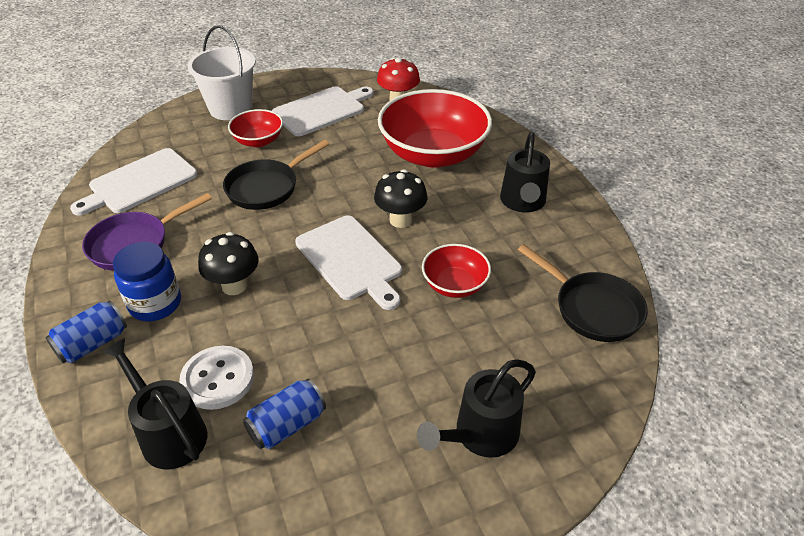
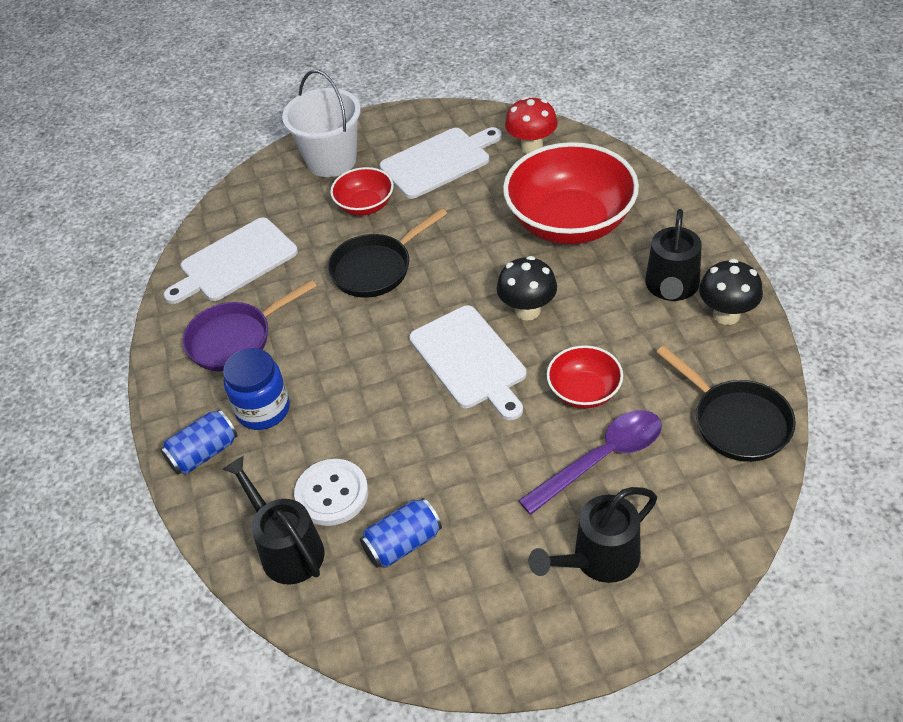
camera: 10 degrees right, 5 degrees up
black mushroom [198,232,259,295] -> black mushroom moved to [699,259,763,325]
none -> purple spoon [518,410,662,515]

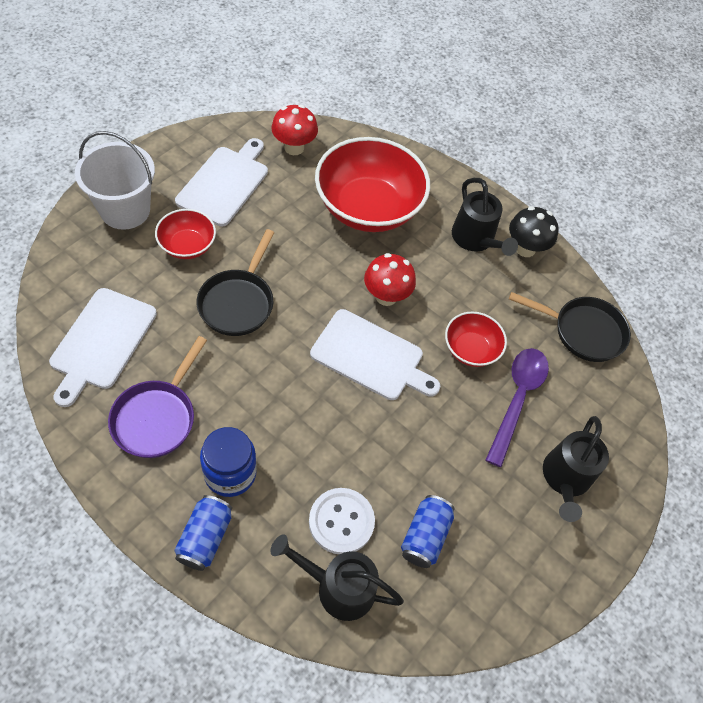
camera: 45 degrees left, 10 degrees up
black mushroom [497,256,557,320] -> red mushroom [364,253,416,306]

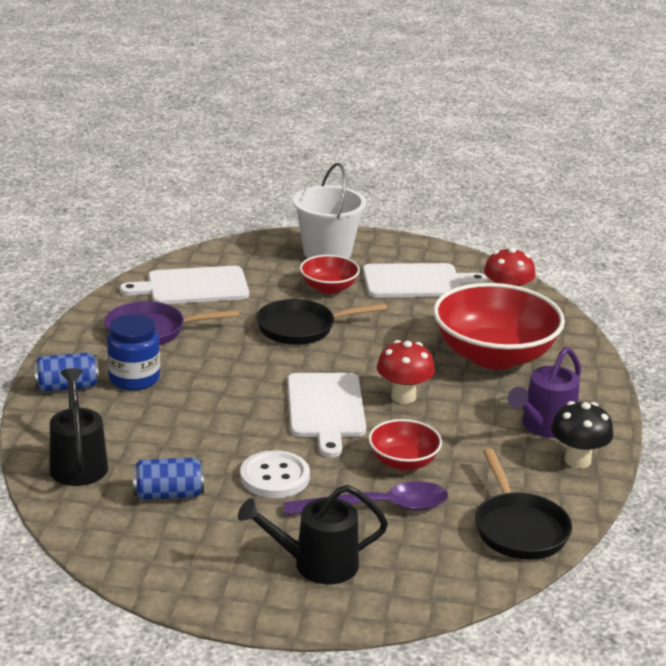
camera: 65 degrees right, 30 degrees down
white button [309,488,375,554] -> white button moved to [240,450,310,498]
black watering can [452,178,518,256] -> purple watering can [508,347,581,438]

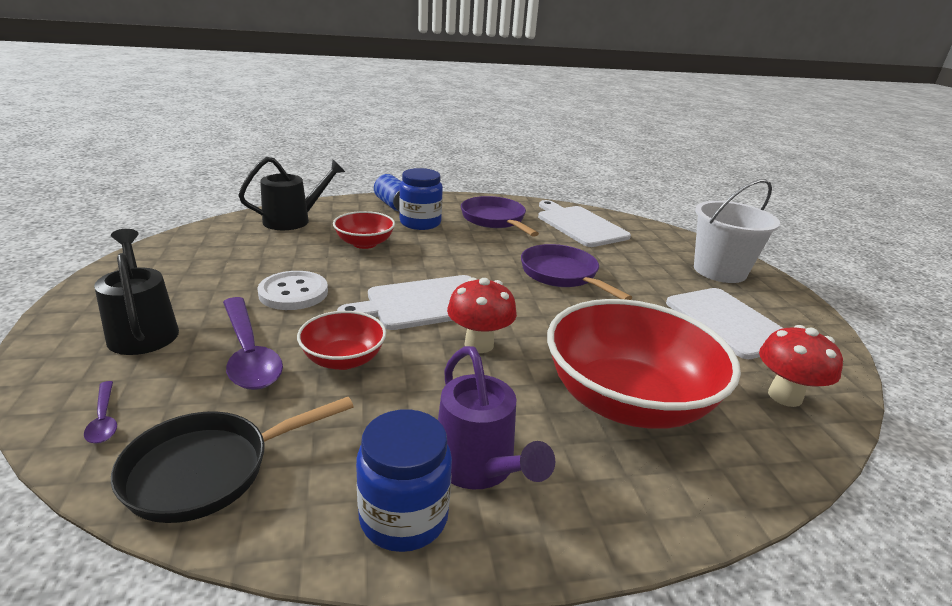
camera: 70 degrees right, 0 degrees up
blue can [133,457,204,500] -> none
black pan [256,299,387,345] -> purple pan [521,244,632,300]
red bowl [300,255,360,294] -> red bowl moved to [333,211,395,249]
purple watering can [508,347,581,438] -> purple watering can turned 135 degrees counterclockwise [438,346,555,489]
black mushroom [551,401,613,468] -> blue jar [356,409,452,552]
none -> purple spoon [84,381,117,444]

